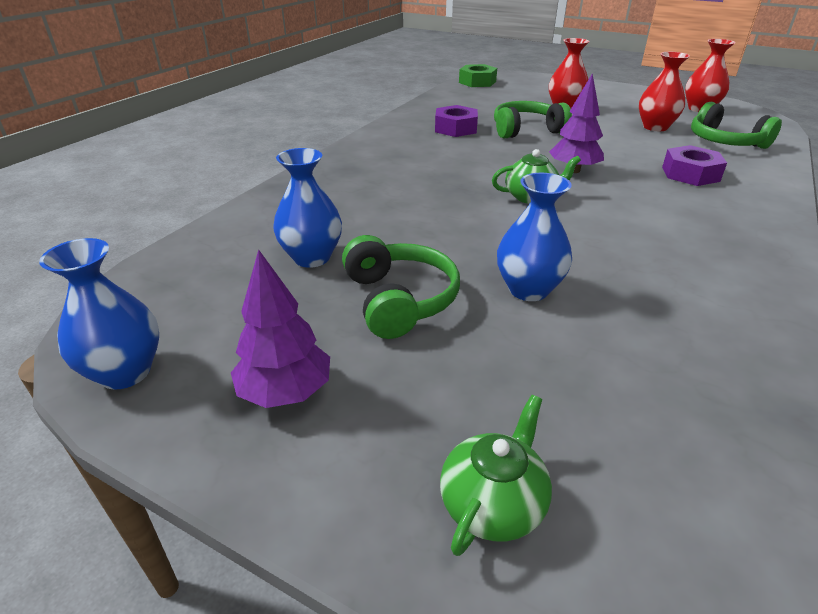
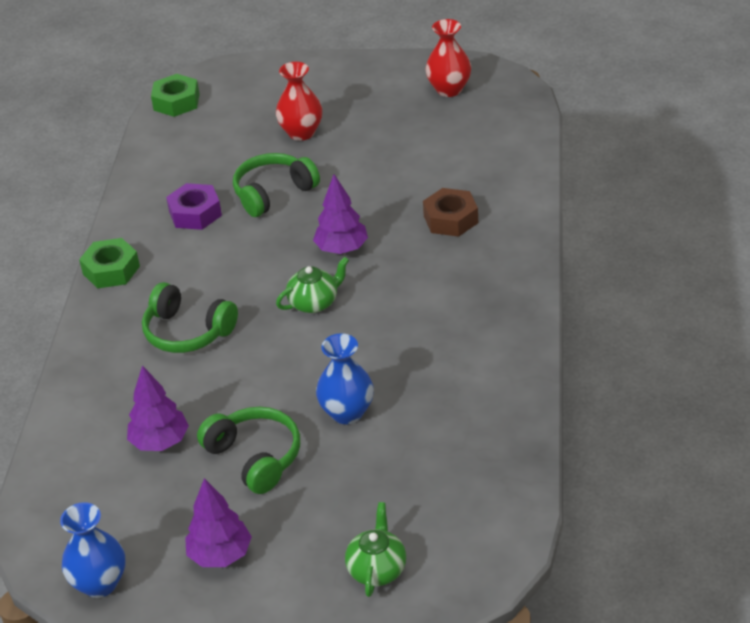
camera: 20 degrees left, 5 degrees up
blue vase [273,148,342,268] -> purple tree [127,365,189,451]
red vase [639,52,690,131] -> none
purple nut [662,145,727,186] -> brown nut [423,188,478,237]
green headphones [691,102,782,149] -> green headphones moved to [142,282,238,353]
none -> green nut [79,238,140,289]

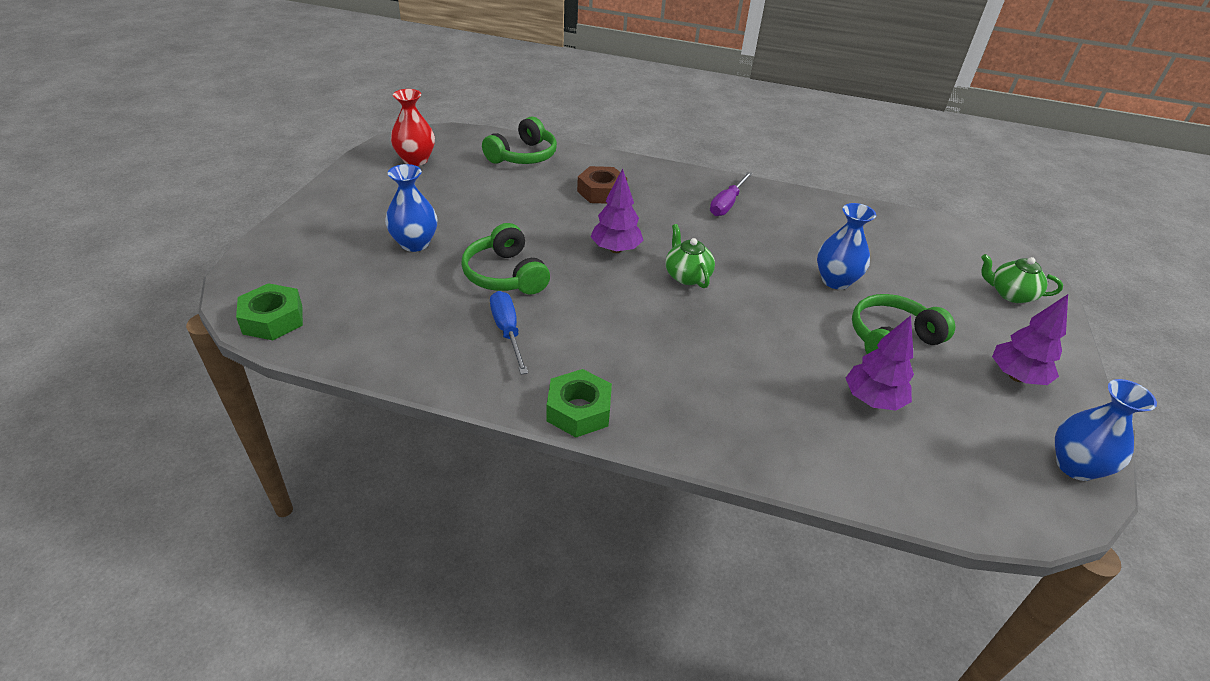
camera: 85 degrees left, 0 degrees up
green headphones [142,282,238,353] -> green headphones moved to [482,117,557,164]
purple nut [166,183,222,230] -> blue screwdriver [490,291,528,375]
red vase [276,62,322,141] -> blue vase [385,164,437,252]
none -> purple screwdriver [710,172,753,216]

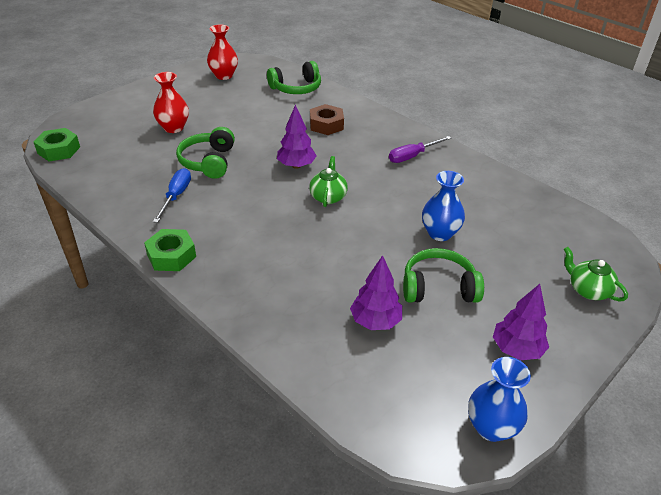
camera: 30 degrees right, 0 degrees up
blue vase [385,164,437,252] -> red vase [153,72,189,133]

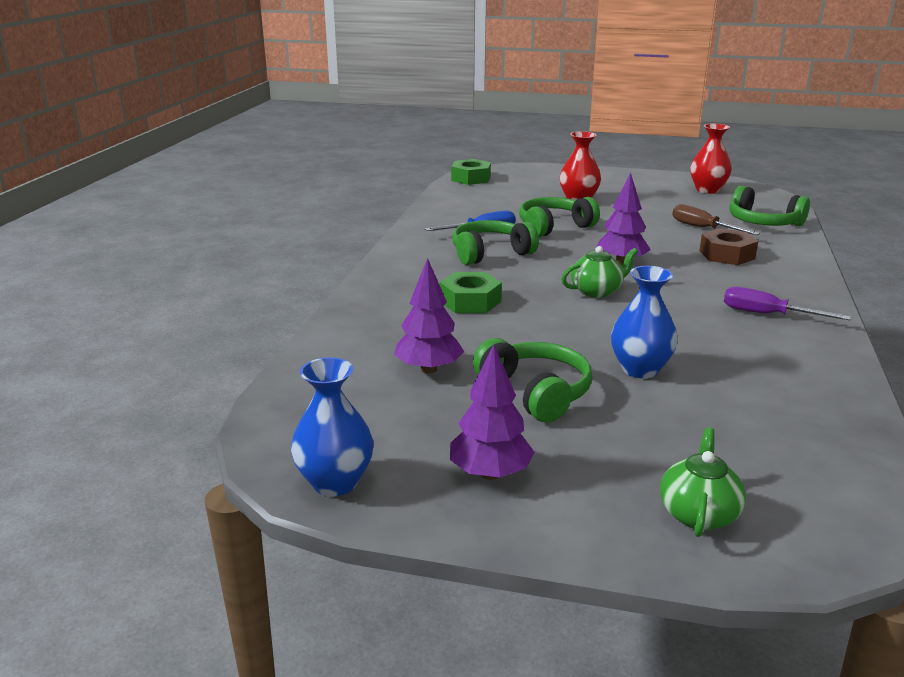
camera: 60 degrees right, 15 degrees down
green nut [144,229,196,271] -> green nut moved to [440,272,502,313]
none -> green headphones [452,220,539,265]
none -> brown screwdriver [672,204,760,235]

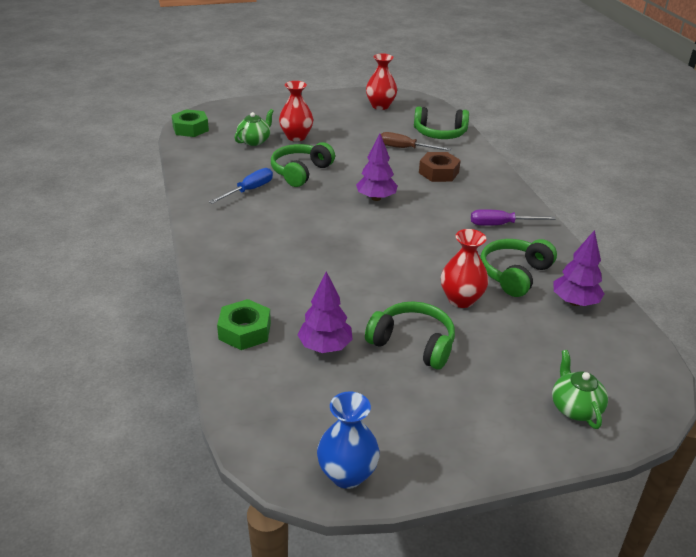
camera: 30 degrees left, 10 degrees up
green nut [440,272,502,313] -> green nut moved to [217,299,271,350]
purple tree [450,344,535,480] -> purple tree moved to [554,230,605,306]
green headphones [452,220,539,265] -> green headphones moved to [480,239,557,297]
green teapot [561,246,638,298] -> green teapot moved to [235,109,274,146]
blue vase [611,266,678,378] -> red vase [441,229,489,308]

